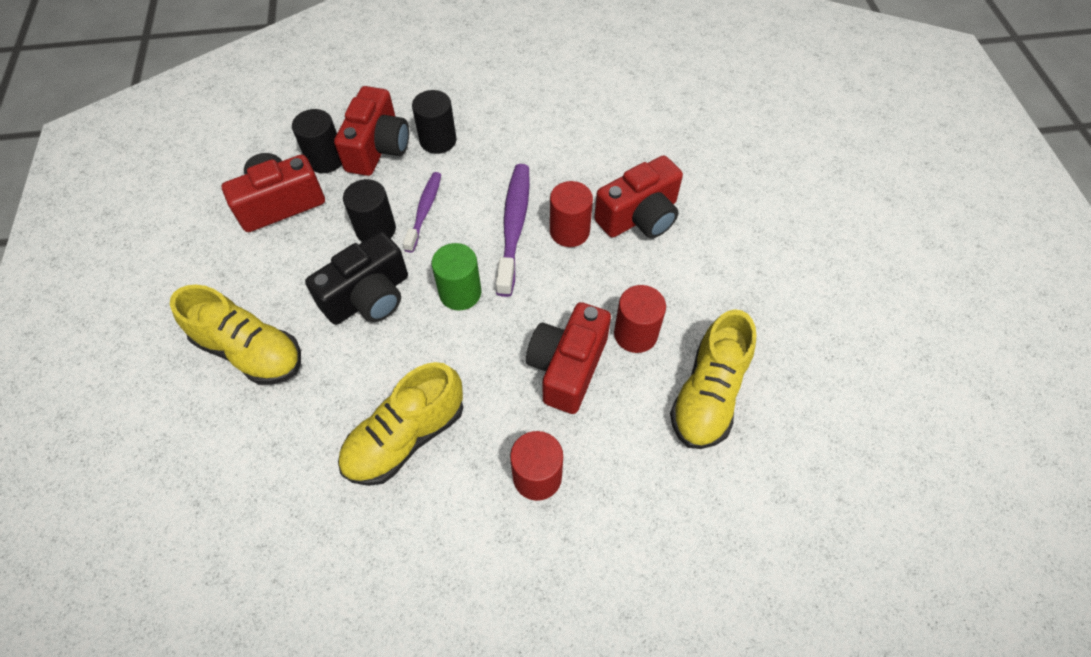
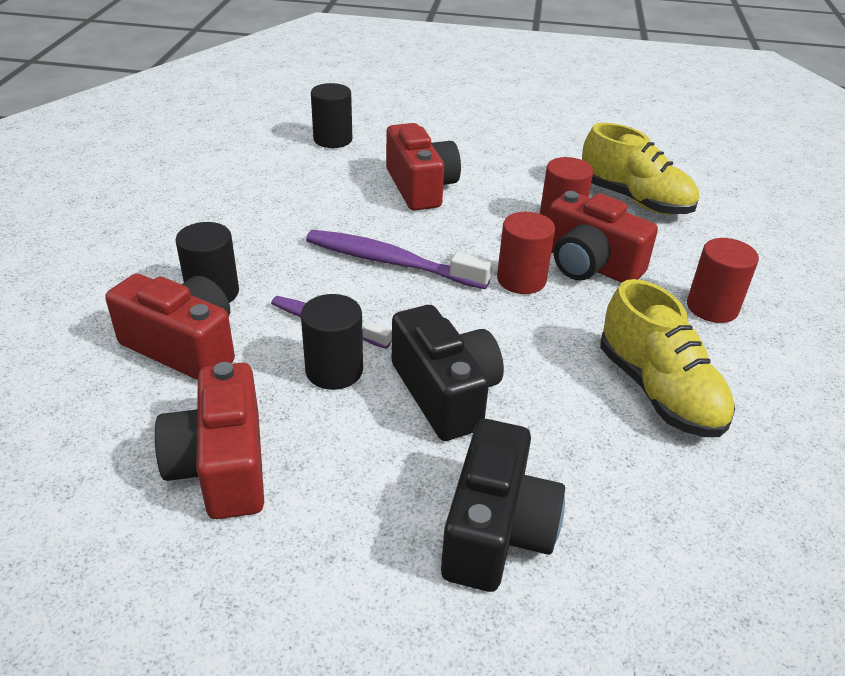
camera: 75 degrees left, 20 degrees down
yellow shoe [170,285,301,385] -> black camera [441,419,565,592]
black cylinder [292,109,342,173] -> black cylinder moved to [311,83,352,148]
green cylinder [432,243,481,310] -> none
red cylinder [550,181,593,247] -> red cylinder moved to [497,212,555,294]

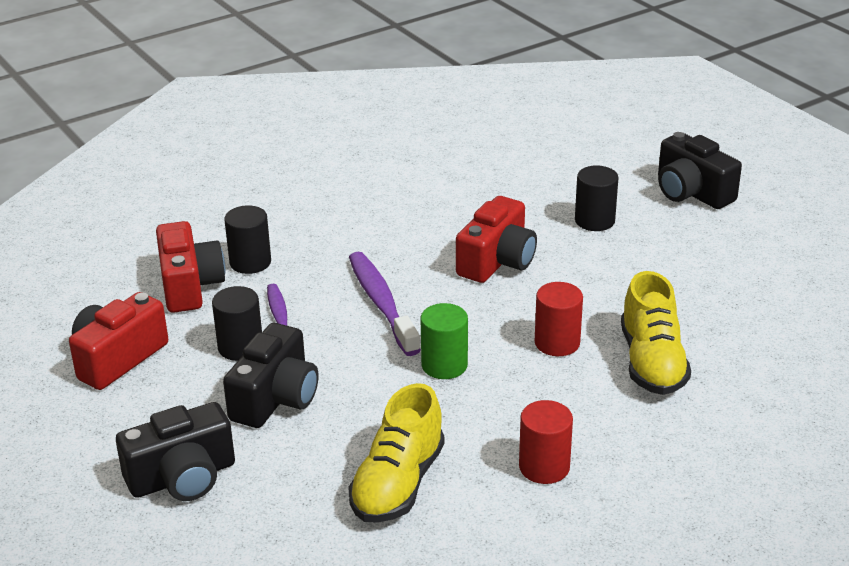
camera: 50 degrees right, 5 degrees down
black cylinder [311,83,352,148] -> black cylinder moved to [575,165,619,231]
red cylinder [497,212,555,294] -> green cylinder [420,303,468,379]
red camera [548,191,658,283] -> none
none -> black camera [658,132,742,209]

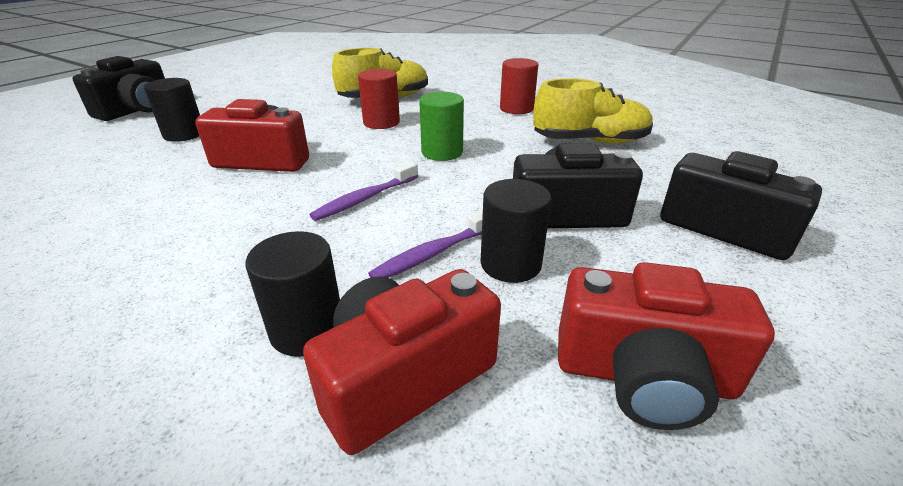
camera: 115 degrees left, 0 degrees up
purple toothbrush [349,252,421,356] -> purple toothbrush [310,162,418,221], size x0.63

